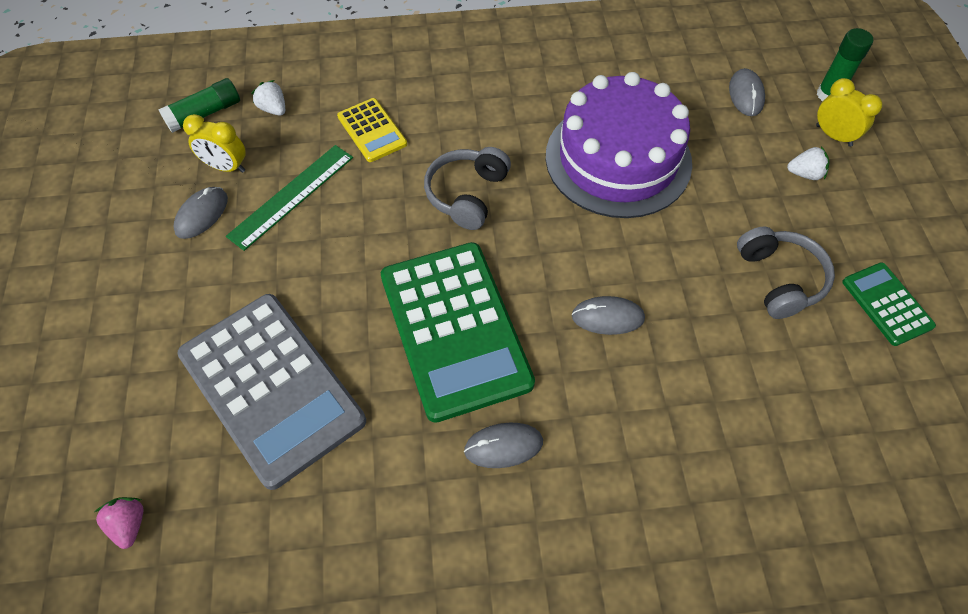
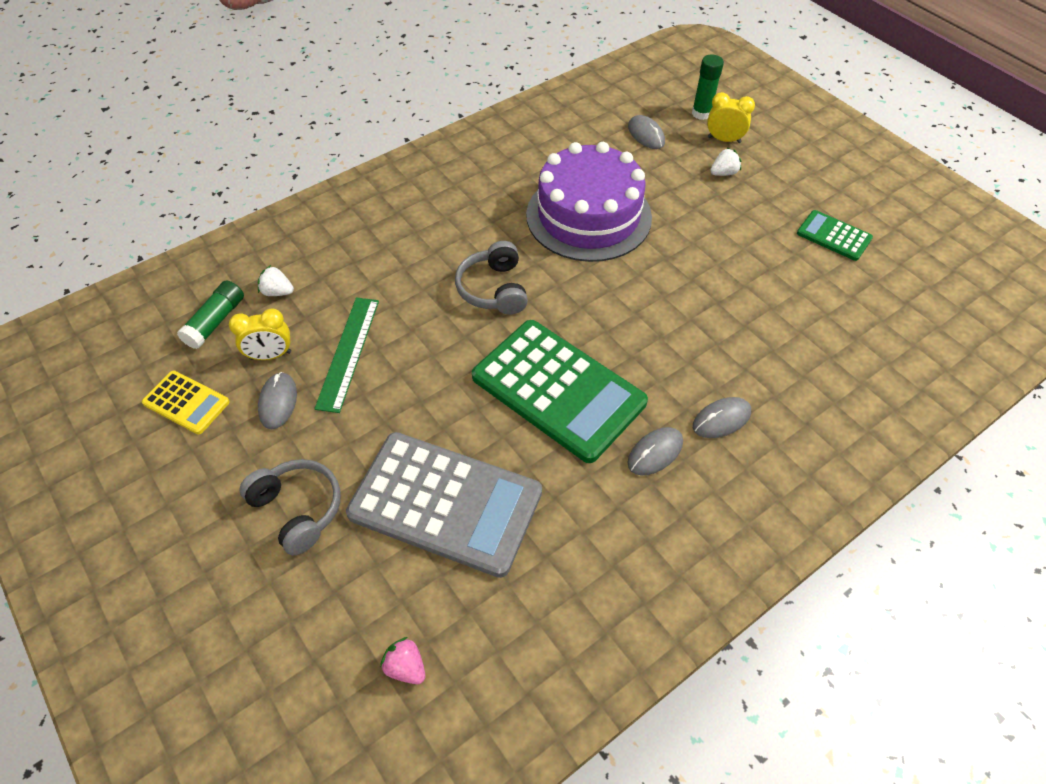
camera: 30 degrees left, 5 degrees down
yellow calculator [337,98,407,162] -> yellow calculator moved to [142,371,230,434]
grey mouse [572,296,645,335] -> grey mouse moved to [693,397,751,438]
grey headphones [737,227,835,319] -> grey headphones moved to [239,459,341,556]

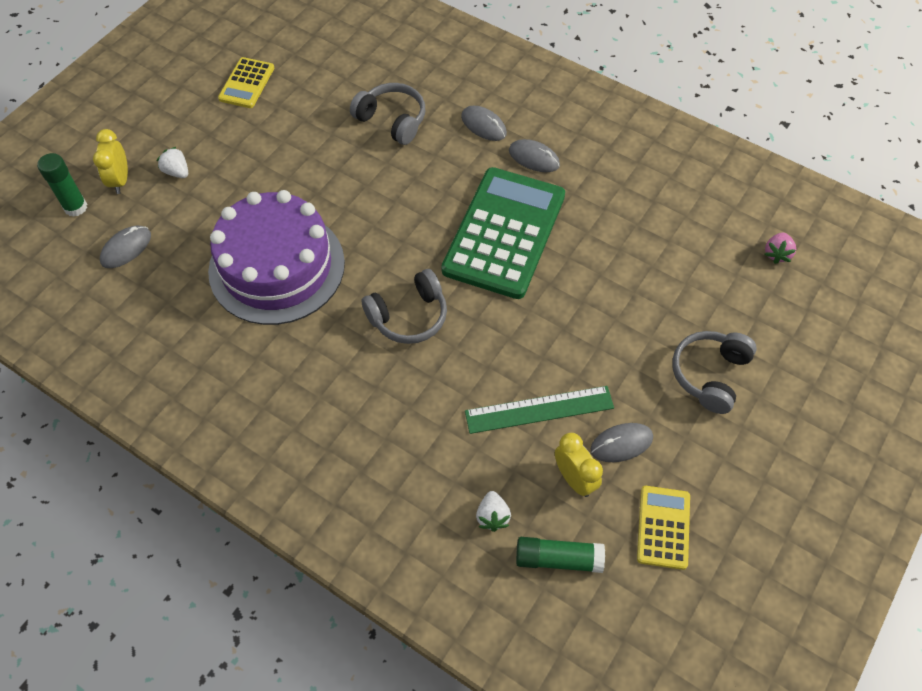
camera: 110 degrees left, 5 degrees up
grey calculator [346,432,542,578] -> none
green calculator [797,210,873,261] -> yellow calculator [218,57,274,108]
none -> grey headphones [350,83,425,145]

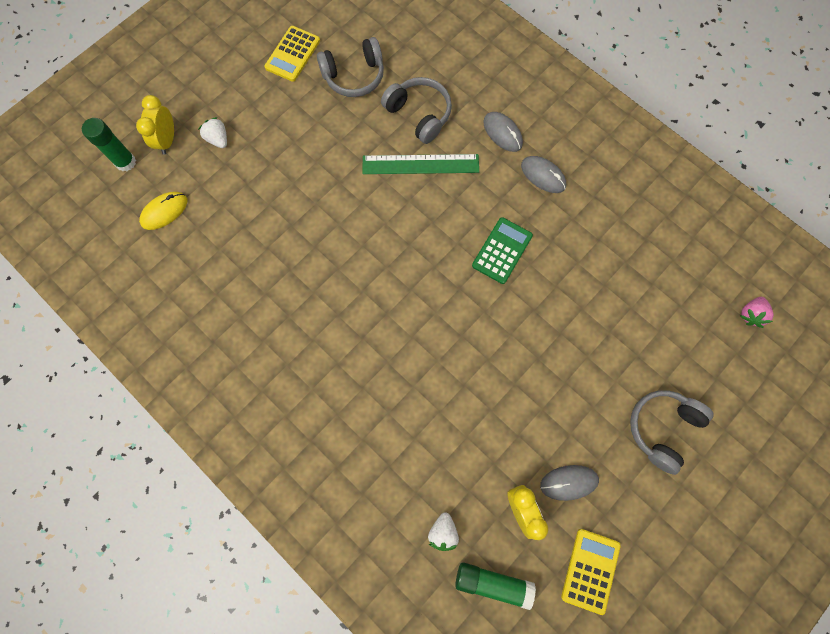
camera: 10 degrees right, 15 degrees up
grey mouse [100,226,151,268] -> yellow mouse [139,192,187,230]
purple cake [208,190,345,325] -> none
grey headphones [362,269,447,344] -> grey headphones moved to [317,37,384,97]
green calculator [441,167,565,299] -> green calculator [472,217,533,284], size x0.48
green ruler [465,386,614,434] -> green ruler moved to [363,154,479,174]

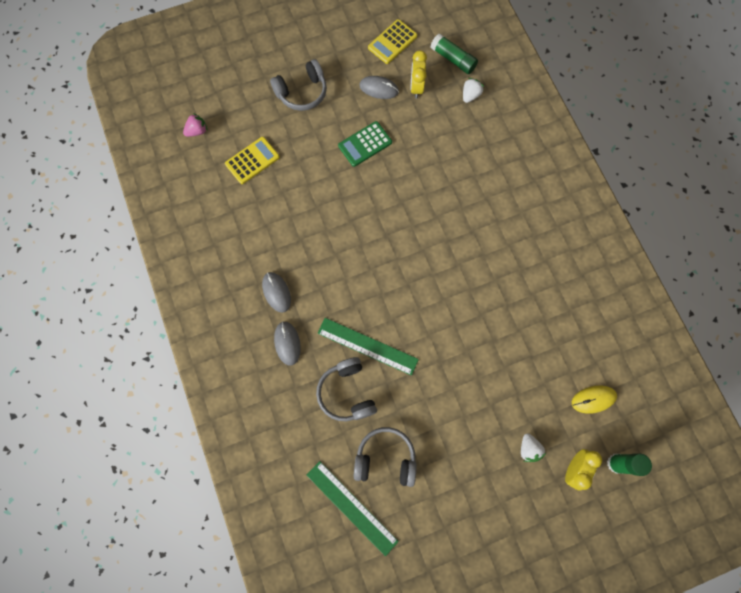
camera: 155 degrees left, 0 degrees up
yellow calculator [265,26,320,82] -> yellow calculator moved to [225,137,280,184]
green calculator [472,217,533,284] -> green calculator moved to [338,121,392,167]
none -> green ruler [306,461,399,556]

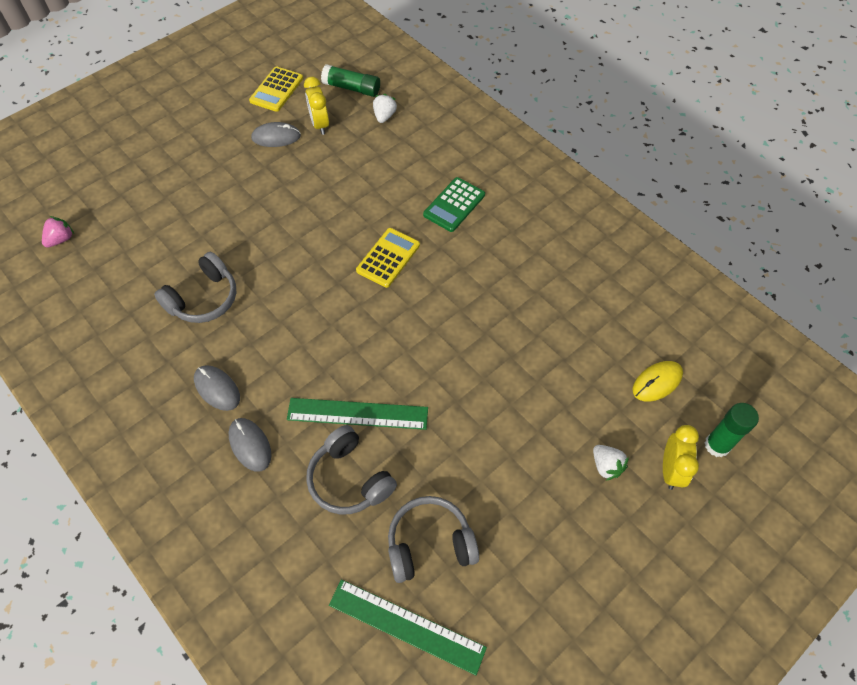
camera: 20 degrees left, 15 degrees down
yellow calculator [225,137,280,184] -> yellow calculator moved to [356,228,420,288]
grey headphones [270,59,327,111] -> grey headphones moved to [154,252,236,323]
green calculator [338,121,392,167] -> green calculator moved to [423,177,485,232]

